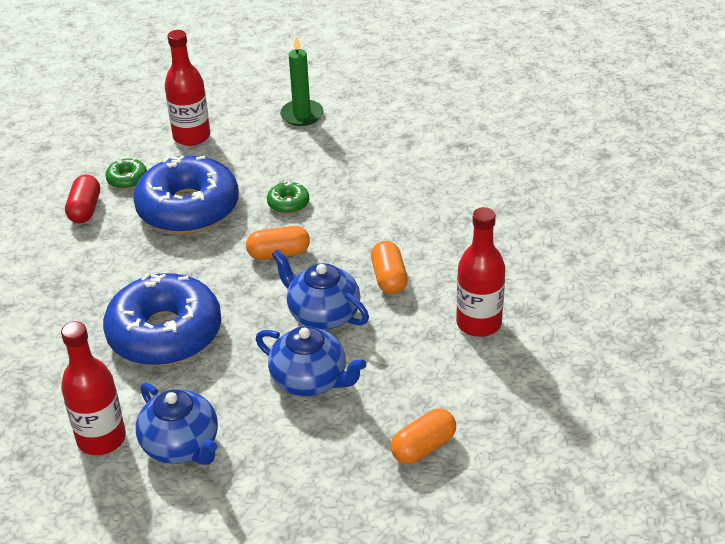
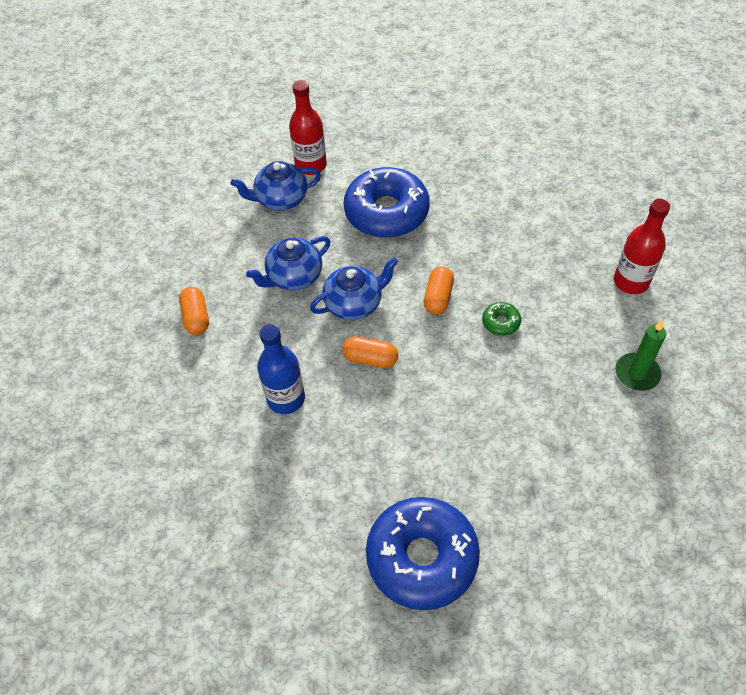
camera: 115 degrees right, 15 degrees up
red capsule [65,175,100,223] -> none
green donut [105,158,147,189] -> none
blue donut [133,155,239,234] -> blue donut moved to [366,497,480,610]
red bottle [456,207,505,337] -> blue bottle [257,324,305,414]

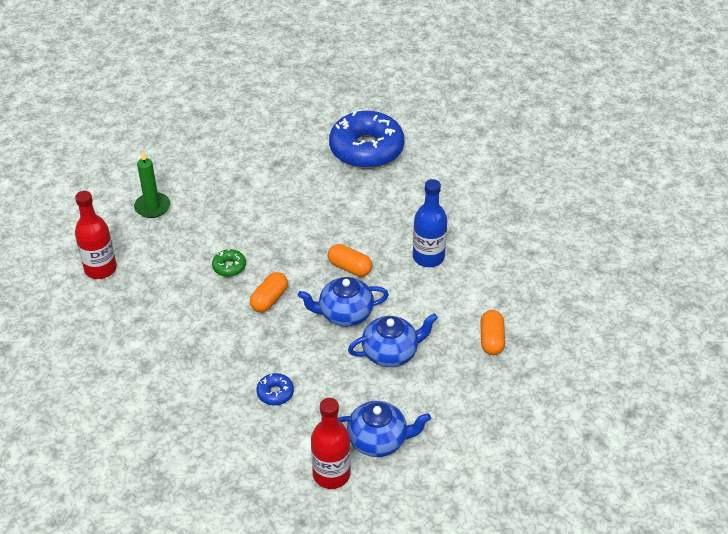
camera: 165 degrees left, 10 degrees down
blue donut [344,167,429,238] -> blue donut [256,373,294,406], size x0.41

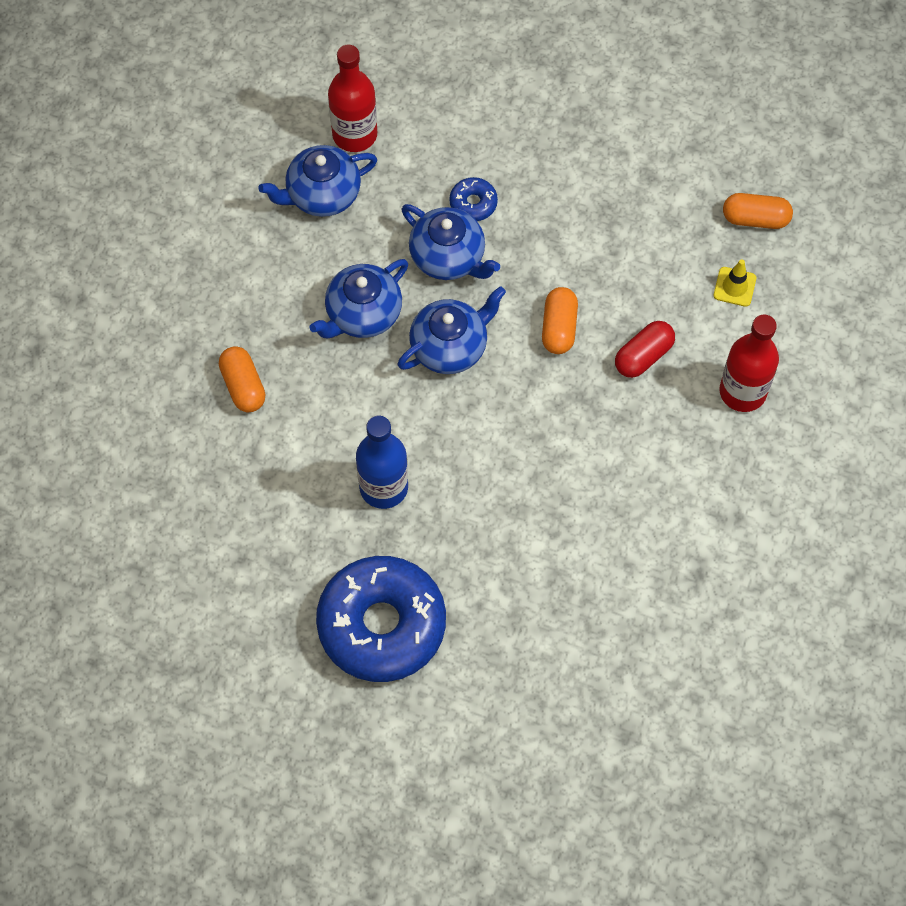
camera: 155 degrees right, 20 degrees up
red bottle [75,191,117,279] -> red bottle moved to [719,314,779,412]
green candle [134,150,170,218] -> none
green donut [212,249,246,277] -> red capsule [615,321,675,378]
orange capsule [328,244,372,277] -> orange capsule moved to [723,193,793,229]
blue donut [329,111,404,169] -> blue donut moved to [316,556,446,682]
none -> blue teapot [402,204,500,280]
none -> yellow traffic cone [713,259,756,307]

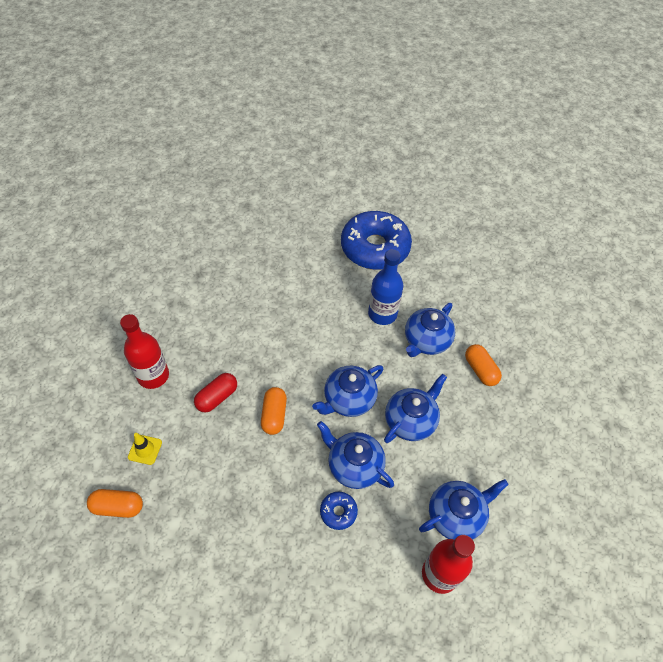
camera: 175 degrees right, 10 degrees down
none -> blue teapot [405,303,455,357]

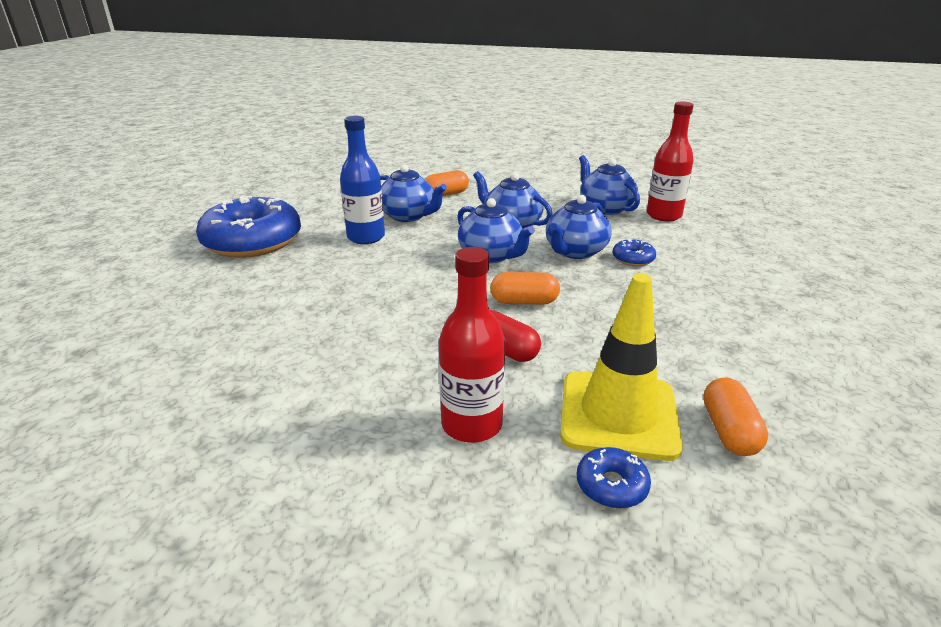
camera: 90 degrees left, 25 degrees down
yellow traffic cone [128,433,162,465] -> yellow traffic cone [560,274,683,461], size x2.32
none -> blue donut [577,447,651,509]

